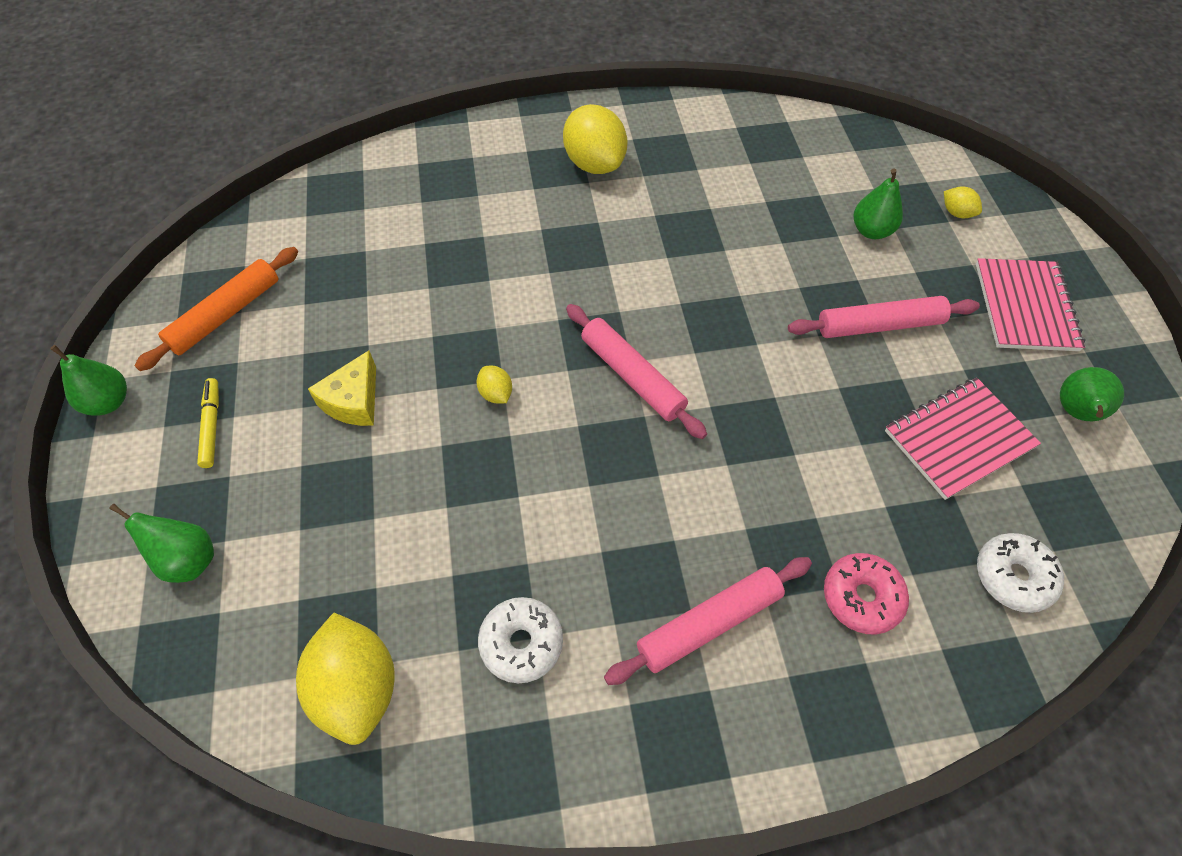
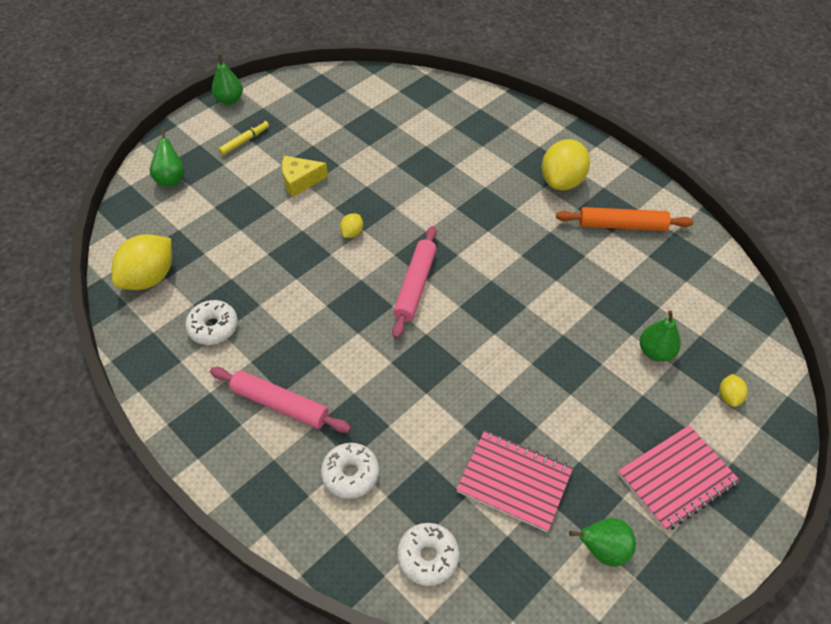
camera: 55 degrees right, 5 degrees down
orange rolling pin [134,247,298,371] -> orange rolling pin moved to [556,207,694,231]
pink rolling pin [788,296,980,338] -> none
pink donut [824,553,909,634] -> white donut [321,443,379,499]

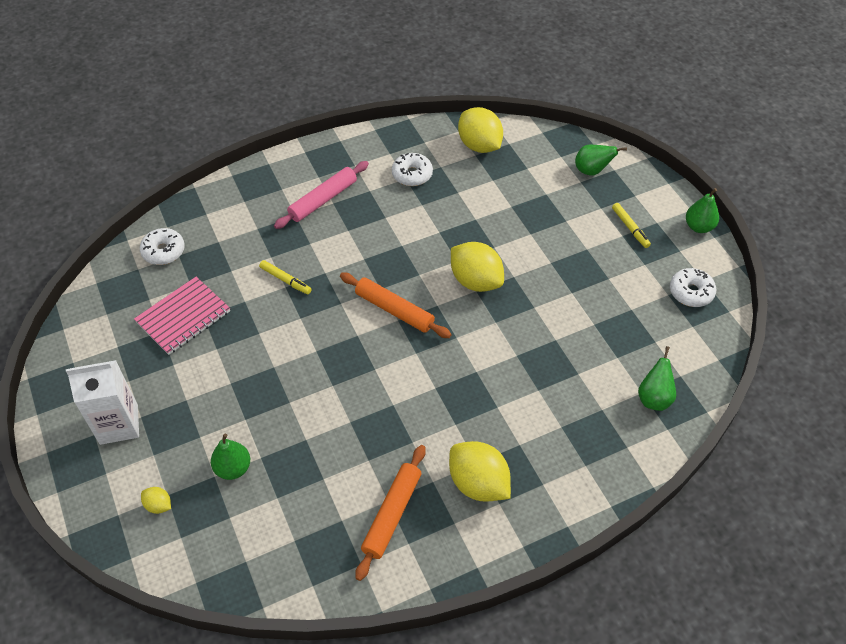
camera: 110 degrees right, 0 degrees up
yellow cheese [282,156,328,197] -> none
white donut [321,443,379,499] -> white donut moved to [670,268,716,307]
yellow lemon [340,213,363,238] -> yellow lemon [451,242,504,292], size x2.16
pink rolling pin [392,226,437,339] -> orange rolling pin [340,273,451,338]
green pear [569,518,636,567] -> green pear moved to [638,346,676,411]
pink notebook [618,425,740,531] -> white carton [66,360,139,445]
none -> yellow marker [259,260,312,294]

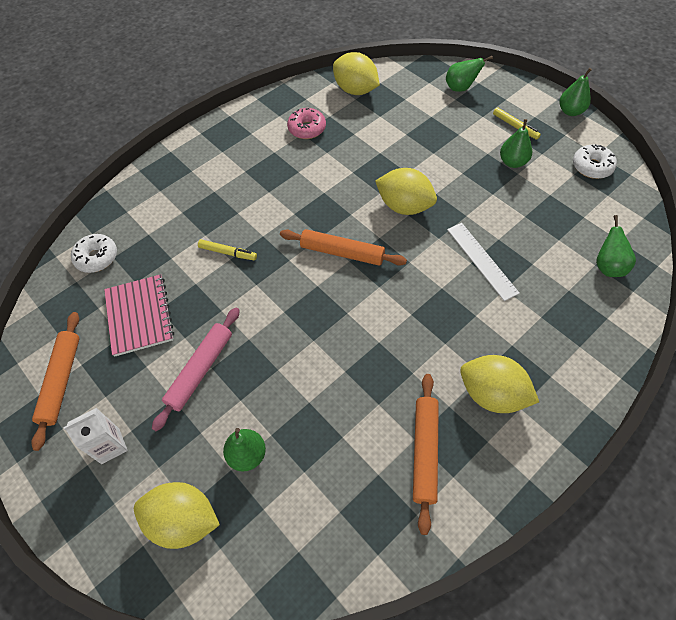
camera: 15 degrees left, 5 degrees up
white carton [66,360,139,445] -> white carton [63,408,128,464], size x0.65
pink notebook [134,277,230,355] -> pink notebook turned 45 degrees counterclockwise [104,274,174,357]
yellow lemon [141,487,171,514] -> yellow lemon [134,482,220,549], size x2.16
pink rolling pin [274,161,369,229] -> pink rolling pin moved to [152,308,240,431]
white donut [392,153,433,186] -> pink donut [287,108,326,139]
none -> orange rolling pin [31,312,79,451]
none -> white ruler [447,223,520,301]
none -> green pear [500,119,532,168]

